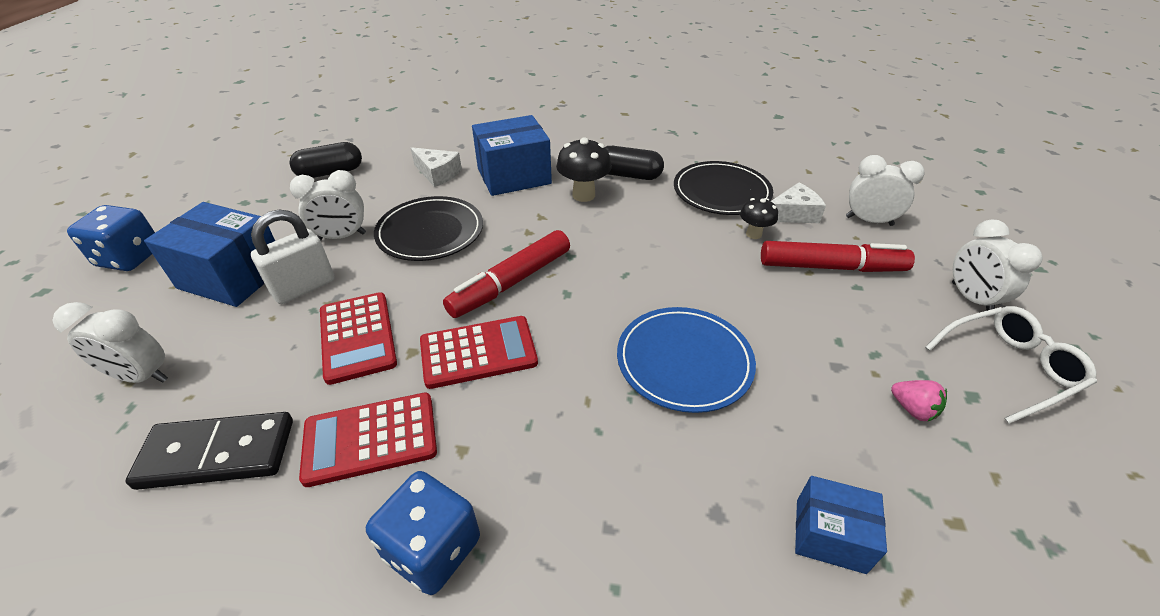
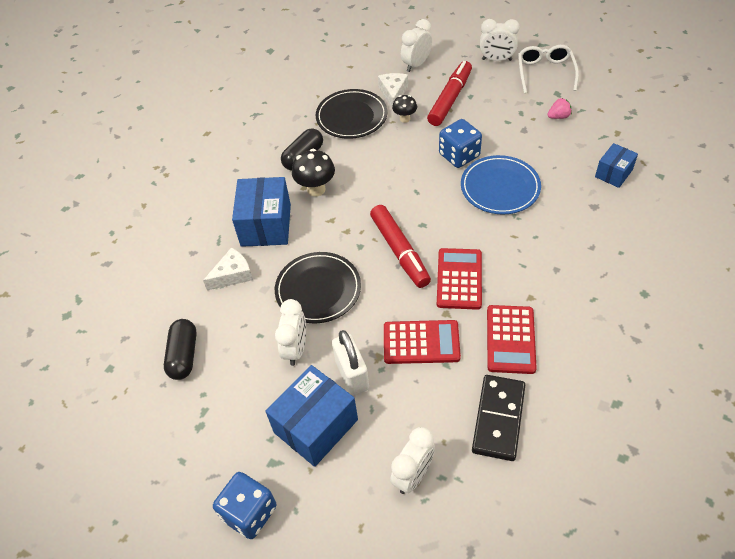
camera: 65 degrees left, 10 degrees up
blue dice [366,471,480,595] -> blue dice moved to [439,119,482,168]

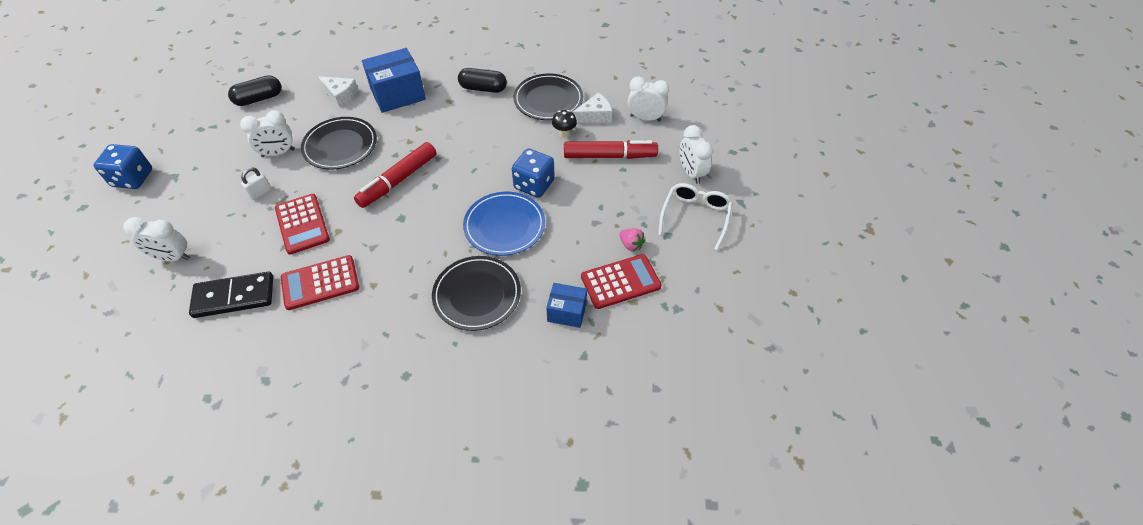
camera: 60 degrees right, 0 degrees up
blue box [265,365,358,467] -> none
black mushroom [292,149,335,197] -> none
white padlock [332,330,369,396] -> white padlock [241,167,272,200], size x0.57
red calculator [437,248,482,310] -> red calculator moved to [581,254,662,309]
white glasses [518,45,579,93] -> white glasses turned 45 degrees counterclockwise [658,183,733,250]
none -> black plate [432,256,521,331]

